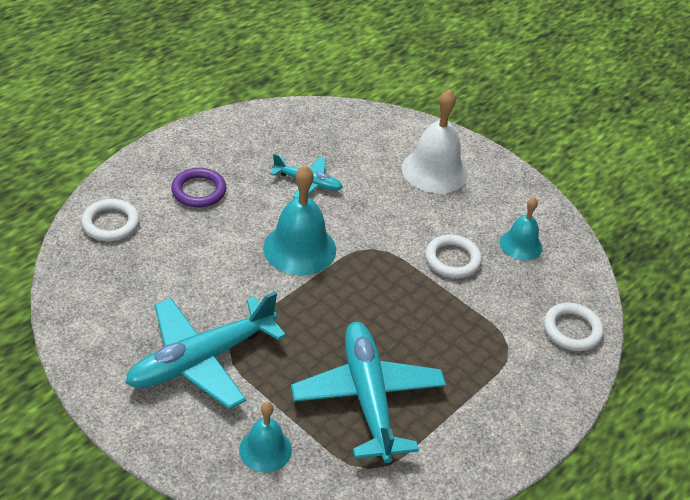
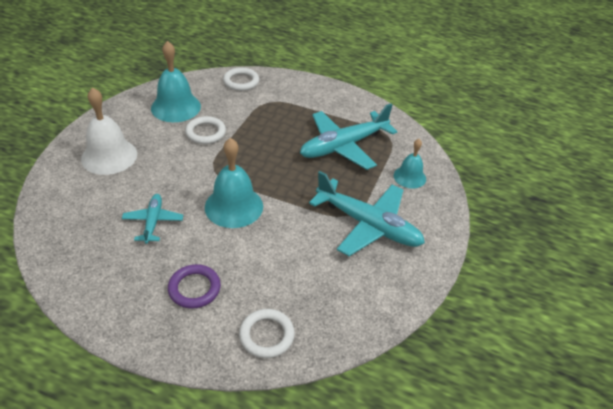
camera: 110 degrees left, 0 degrees up
turquoise bell [500,197,542,260] -> turquoise bell [151,41,201,122], size x1.65

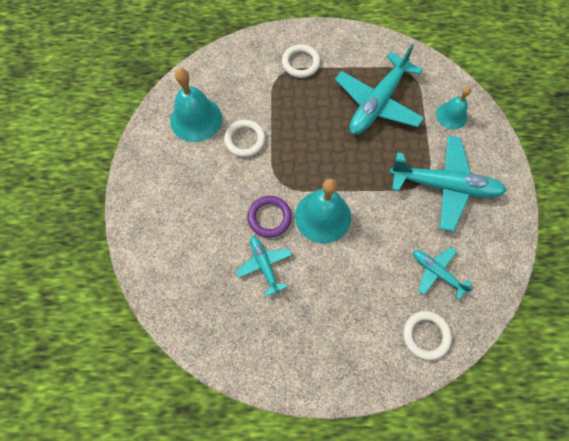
camera: 20 degrees left, 25 degrees up
white bell [81,87,137,175] -> none
purple ring [168,264,221,309] -> purple ring moved to [247,196,292,238]
white ring [223,67,259,91] -> white ring moved to [282,44,321,78]
none -> turquoise plane [413,247,473,300]

